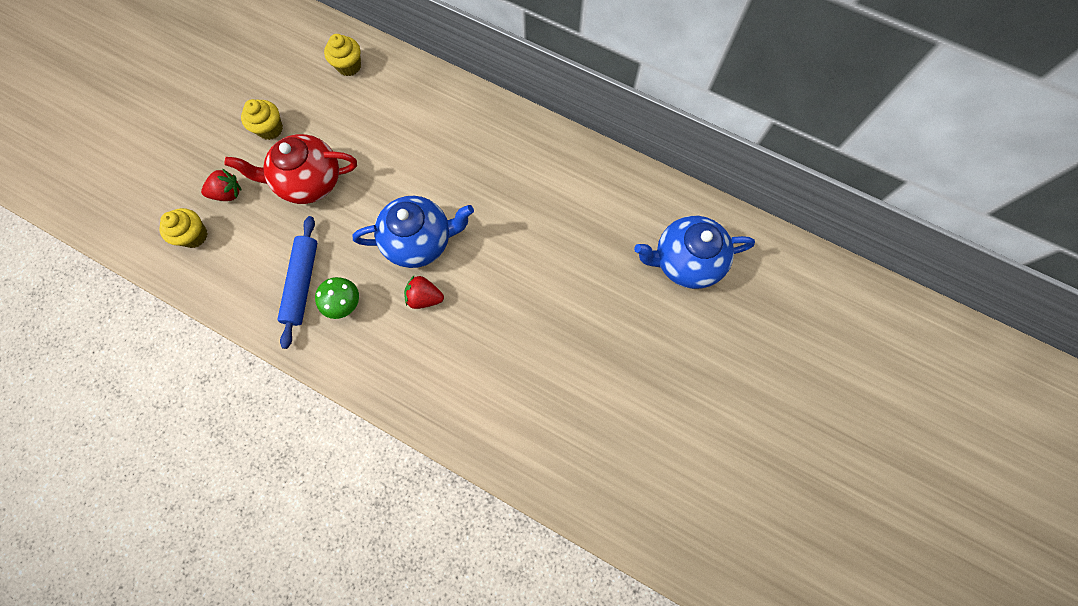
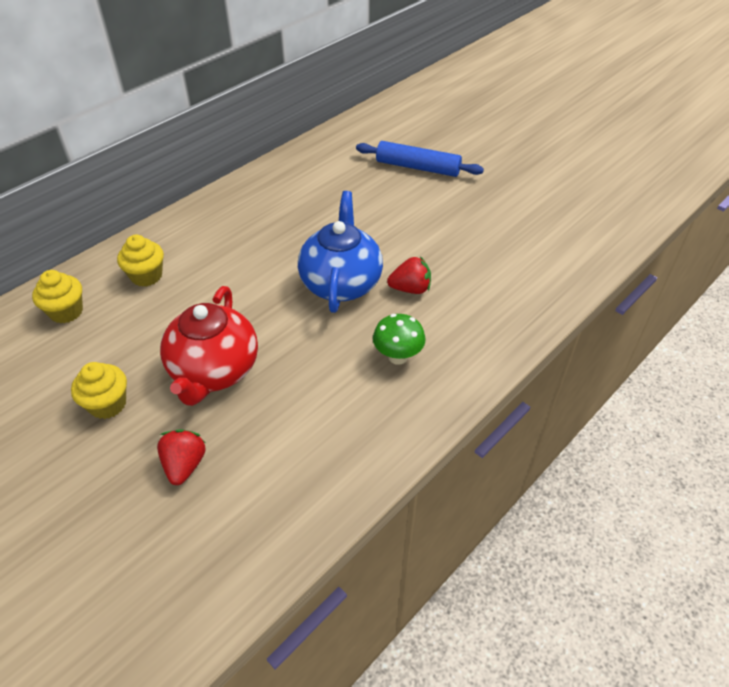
camera: 75 degrees left, 25 degrees down
yellow cupcake [159,208,208,248] -> yellow cupcake moved to [117,235,164,287]
blue rolling pin [278,216,317,349] -> blue rolling pin moved to [356,141,484,177]
red strawberry [404,276,444,309] -> red strawberry turned 120 degrees counterclockwise [387,256,431,294]
blue teapot [634,216,755,289] -> none

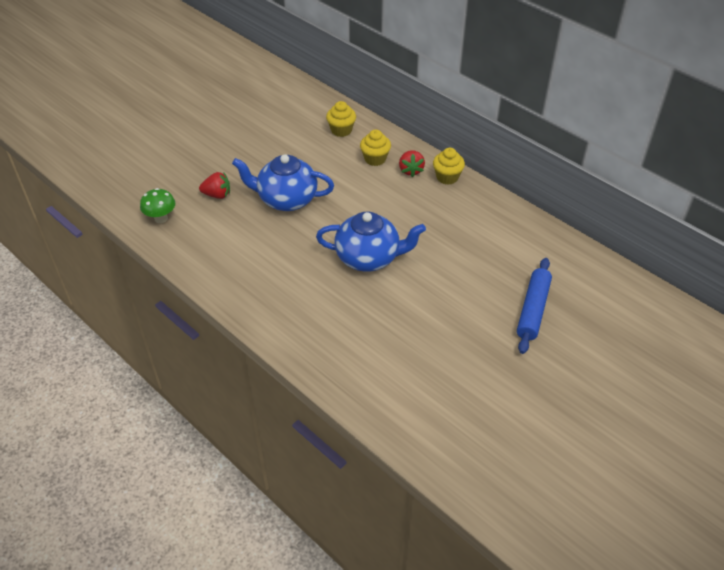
camera: 90 degrees right, 0 degrees up
yellow cupcake [71,362,127,419] -> yellow cupcake moved to [433,148,465,185]
red teapot [160,286,258,406] -> blue teapot [232,154,334,211]
green mushroom [373,314,426,365] -> green mushroom moved to [140,188,175,223]
red strawberry [387,256,431,294] -> red strawberry moved to [399,150,425,177]

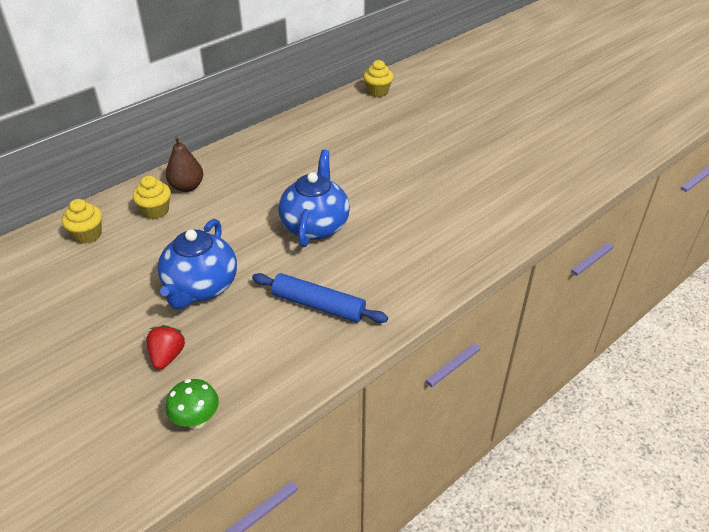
camera: 85 degrees left, 5 degrees down
red strawberry [399,150,425,177] -> brown pear [166,136,203,192]
yellow cupcake [433,148,465,185] -> yellow cupcake moved to [363,60,393,97]
blue rolling pin [517,258,552,354] -> blue rolling pin moved to [252,273,388,323]

